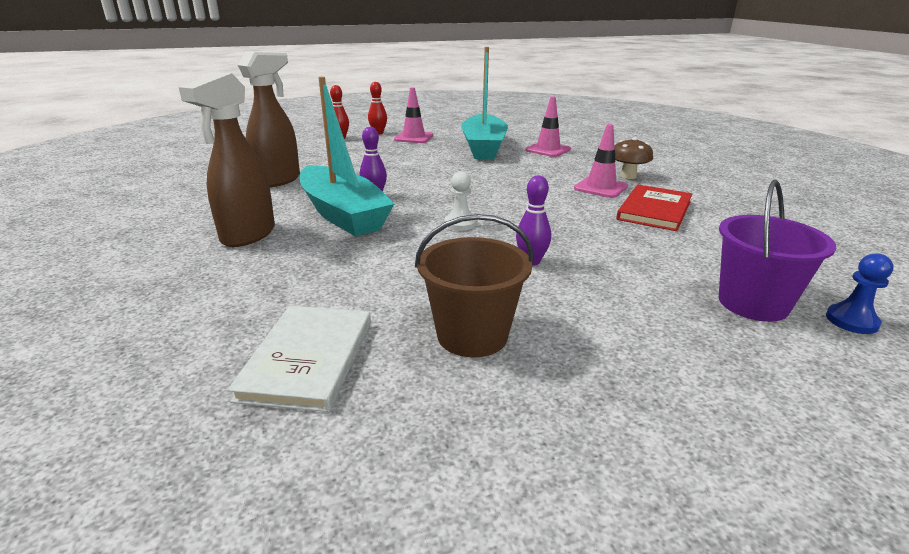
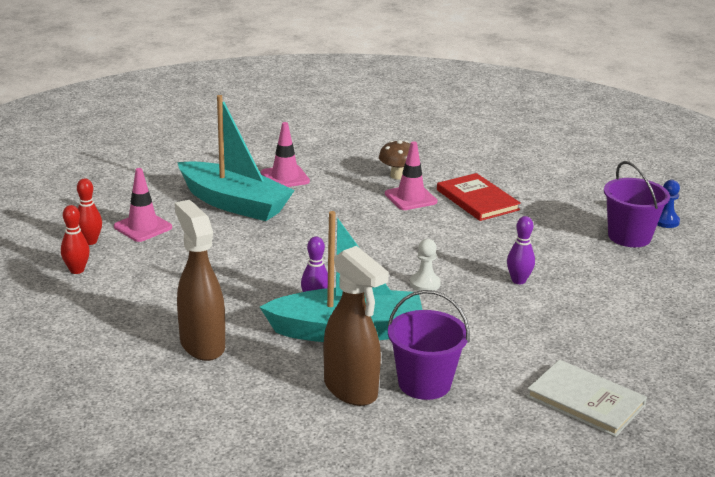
camera: 60 degrees left, 0 degrees up
brown bucket [415,214,533,357] -> none
none -> purple bucket [388,290,470,400]

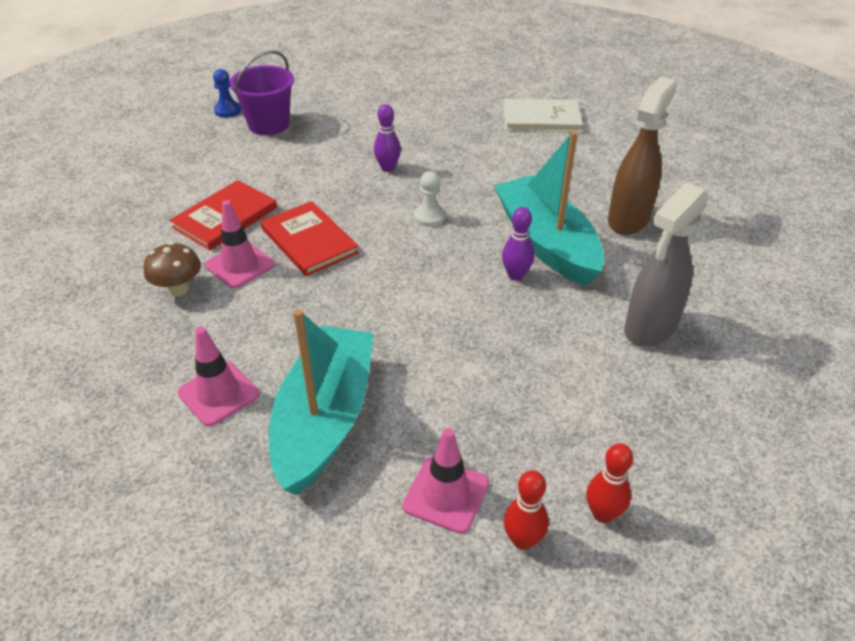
camera: 110 degrees left, 15 degrees up
brown spray bottle [175,200,225,361] -> grey spray bottle [624,183,709,347]
purple bucket [388,290,470,400] -> none
white book [526,360,647,437] -> white book turned 75 degrees clockwise [504,99,583,132]
none -> red book [261,201,359,276]

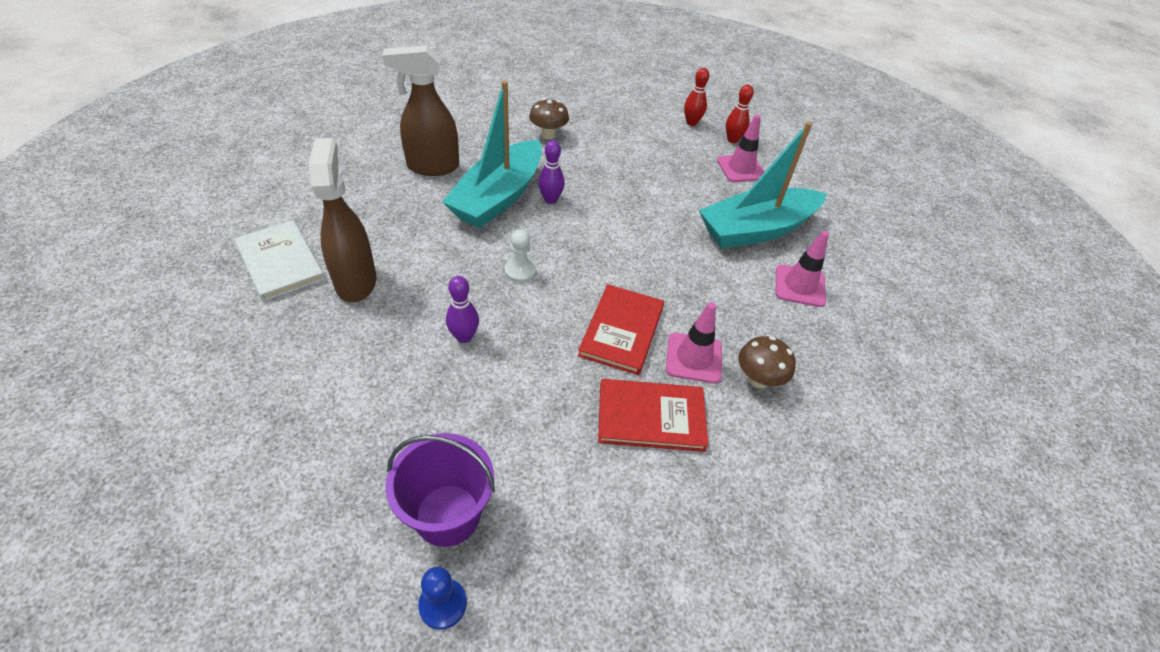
camera: 130 degrees left, 5 degrees up
grey spray bottle [624,183,709,347] -> brown mushroom [529,98,569,139]
none -> brown spray bottle [309,138,376,302]

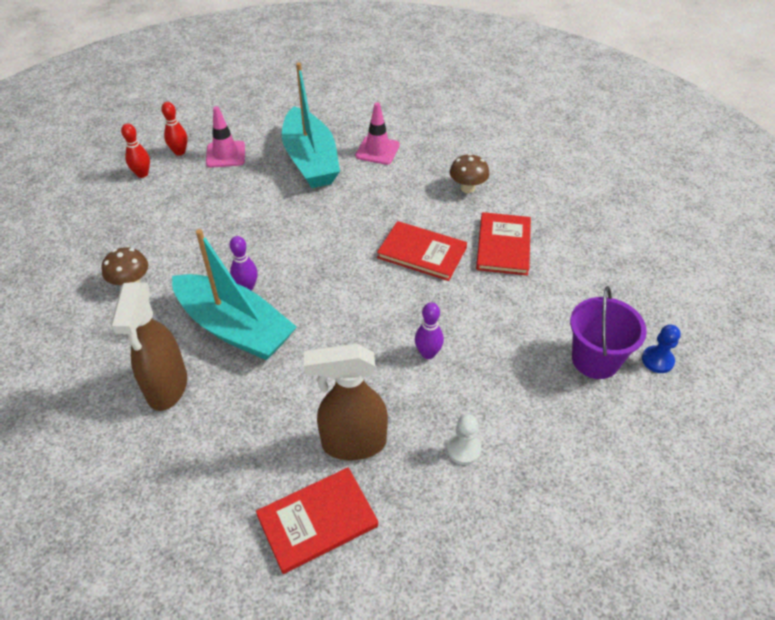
camera: 80 degrees left, 0 degrees up
white book [234,220,325,302] -> red book [256,467,378,574]
white pawn [505,229,536,283] -> white pawn moved to [447,414,481,465]
pink traffic cone [666,302,722,383] -> none

